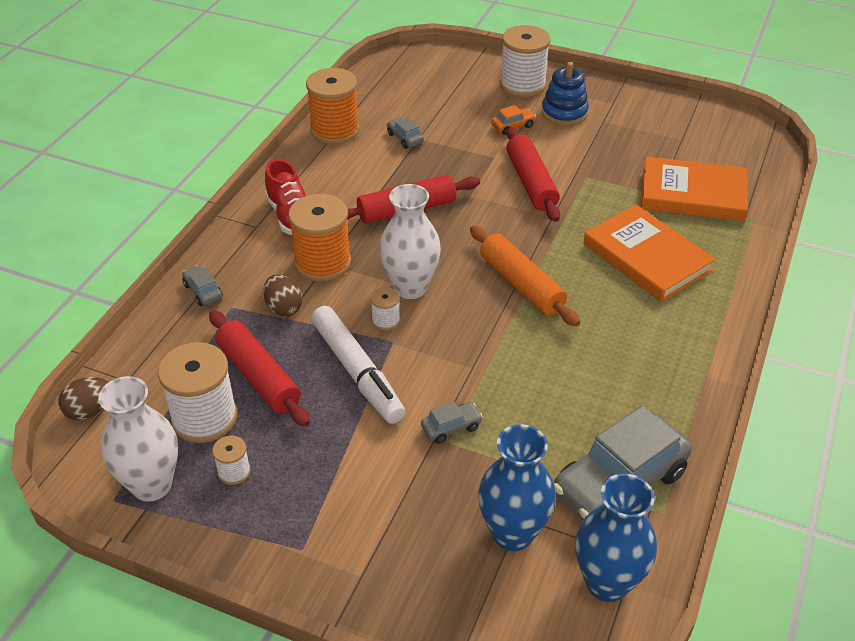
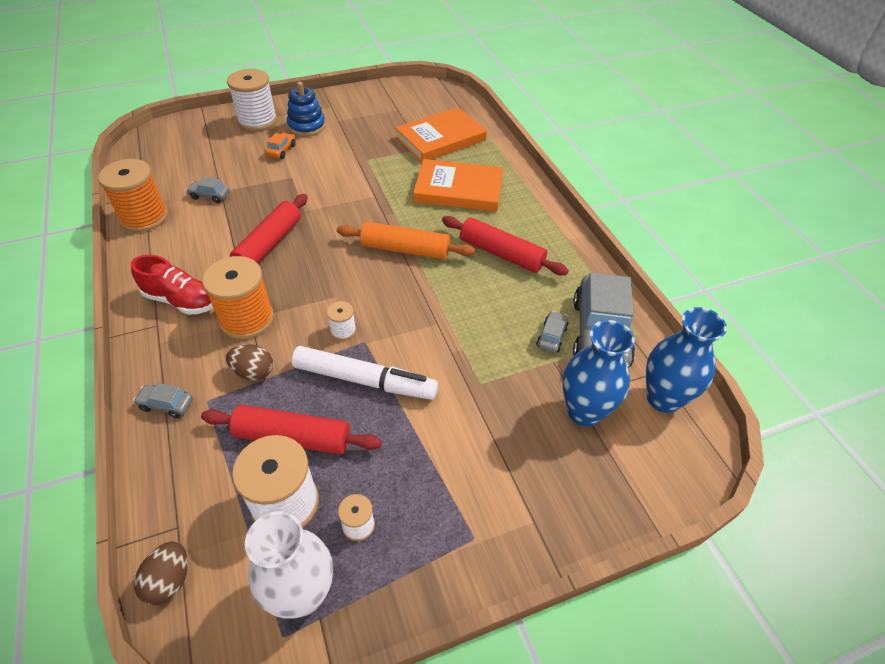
camera: 45 degrees left, 5 degrees up
white vase [379,184,441,299] -> none
grey car [421,401,483,444] -> grey car moved to [536,311,569,353]
red rolling pin [506,127,560,222] -> red rolling pin moved to [442,216,569,275]

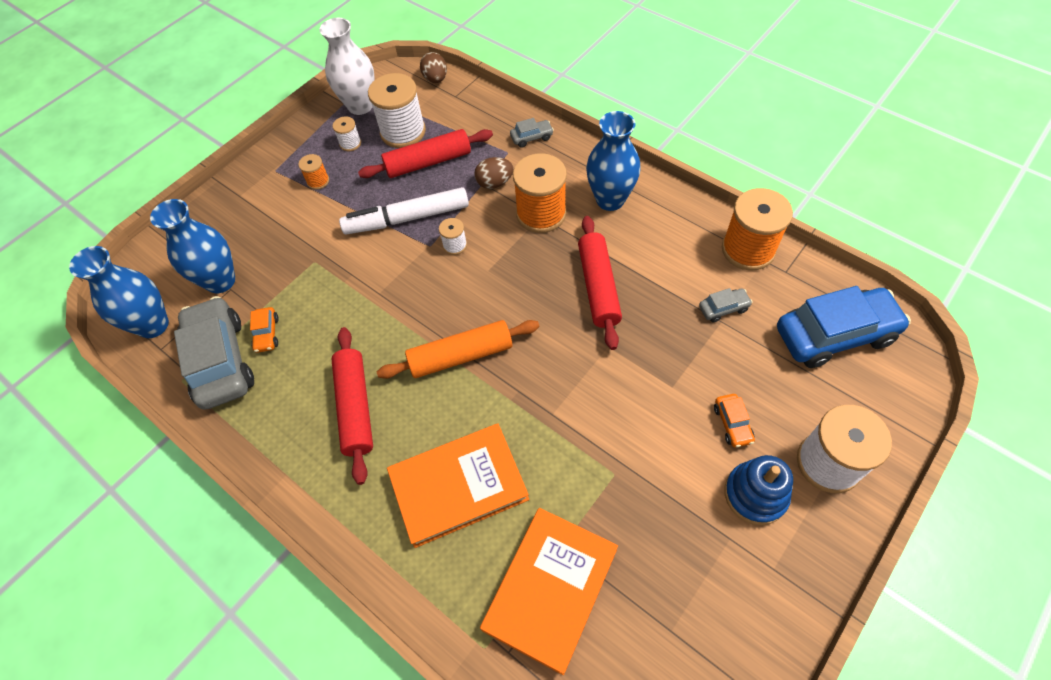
camera: 155 degrees right, 10 degrees up
red shoe [131,255,213,315] -> blue vase [586,111,641,211]
red rolling pin [442,216,569,275] -> red rolling pin turned 75 degrees clockwise [331,327,373,485]
grey car [536,311,569,353] -> orange car [250,307,279,353]
none -> orange spool [298,154,329,190]
none -> blue car [777,286,911,368]

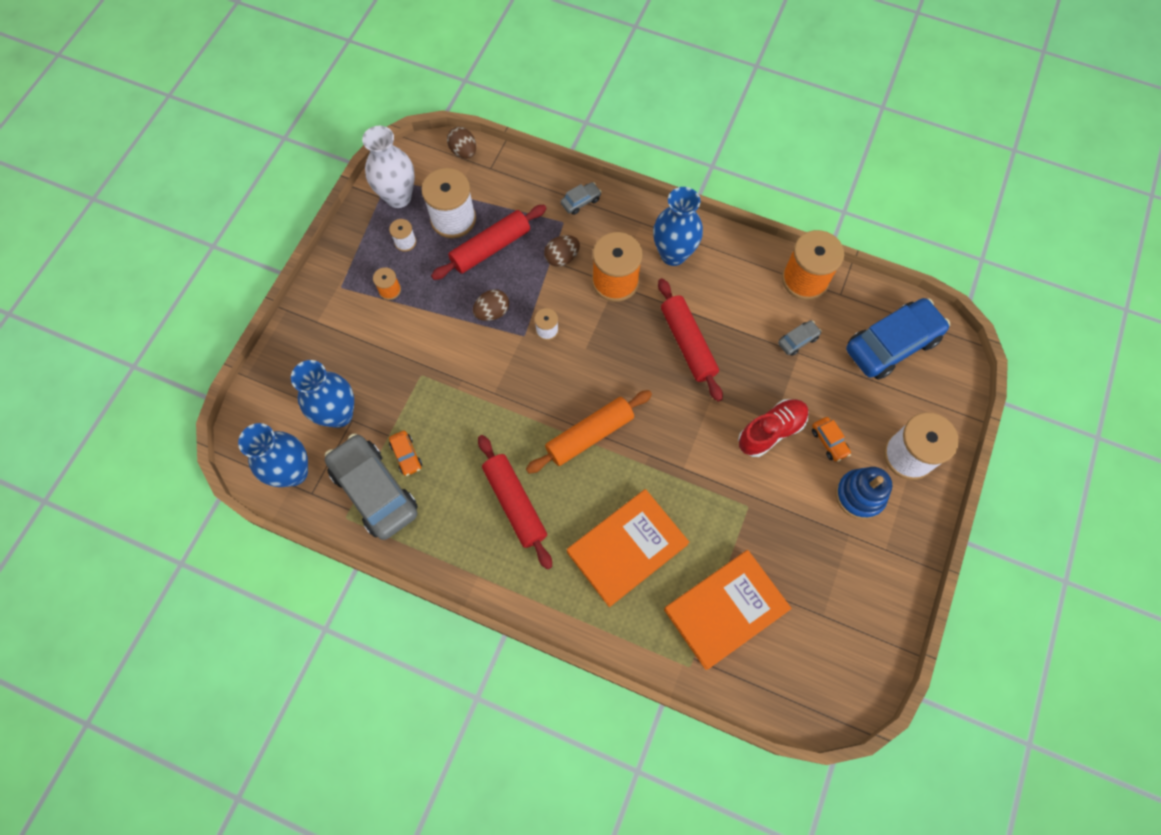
camera: 20 degrees left, 10 degrees up
white marker [339,187,469,234] -> brown egg [473,289,509,321]
orange book [480,508,618,675] -> orange book turned 45 degrees clockwise [664,550,792,670]
none -> red shoe [738,399,809,457]

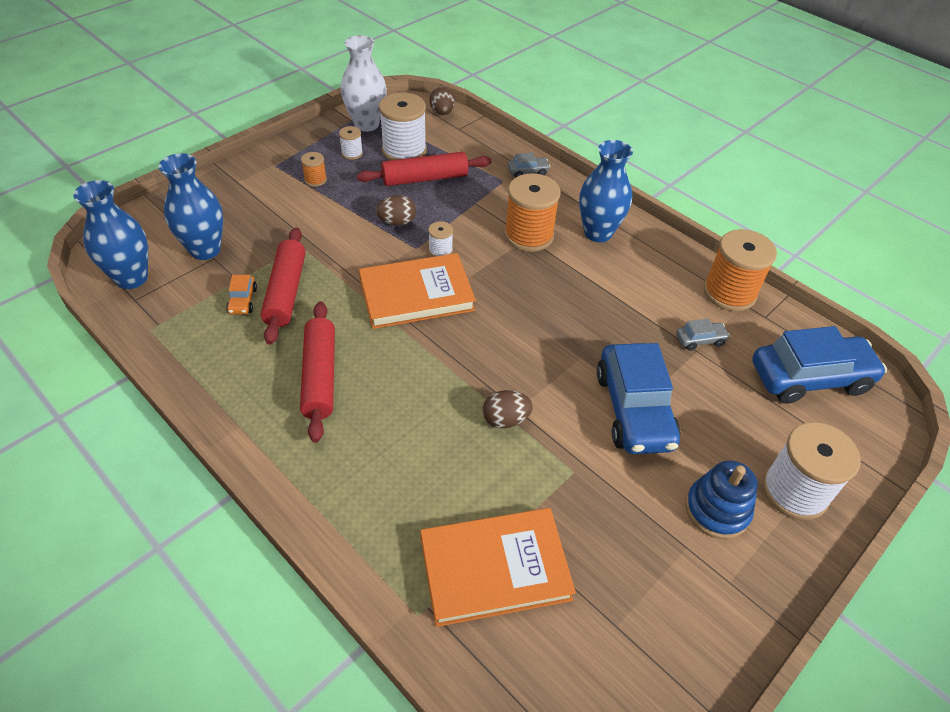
camera: 20 degrees right, 20 degrees down
grey car [325,433,418,540] -> none
orange rolling pin [526,390,652,474] -> none
brown egg [544,235,580,267] -> brown egg moved to [483,390,533,428]
orange book [567,489,689,607] -> orange book moved to [359,253,476,329]
red rolling pin [658,278,723,402] -> red rolling pin moved to [260,227,306,345]
red shoe [738,399,809,457] -> blue car [597,343,681,454]
orange car [812,417,851,462] -> none

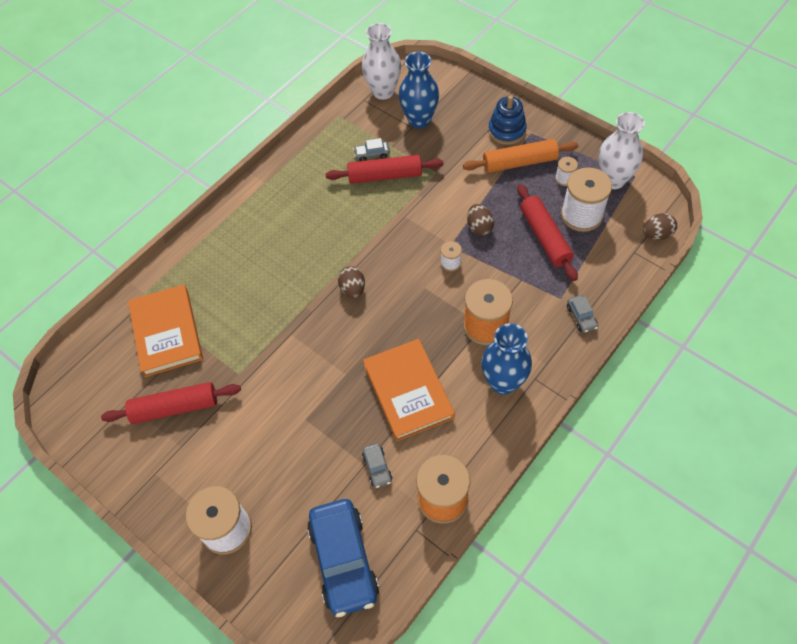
camera: 90 degrees right, 10 degrees up
blue vase [73,180,148,289] -> white vase [362,23,401,100]
orange car [226,275,257,315] -> grey car [353,138,390,161]
red rolling pin [300,302,335,443] -> red rolling pin moved to [101,382,241,424]
orange spool [301,152,327,187] -> orange rolling pin [463,139,578,173]
orange book [359,253,476,329] -> orange book moved to [363,339,455,441]
brown egg [483,390,533,428] -> brown egg moved to [338,266,365,298]
blue car [597,343,681,454] -> none
blue stacking toy [685,460,758,539] -> blue stacking toy moved to [488,95,527,145]

